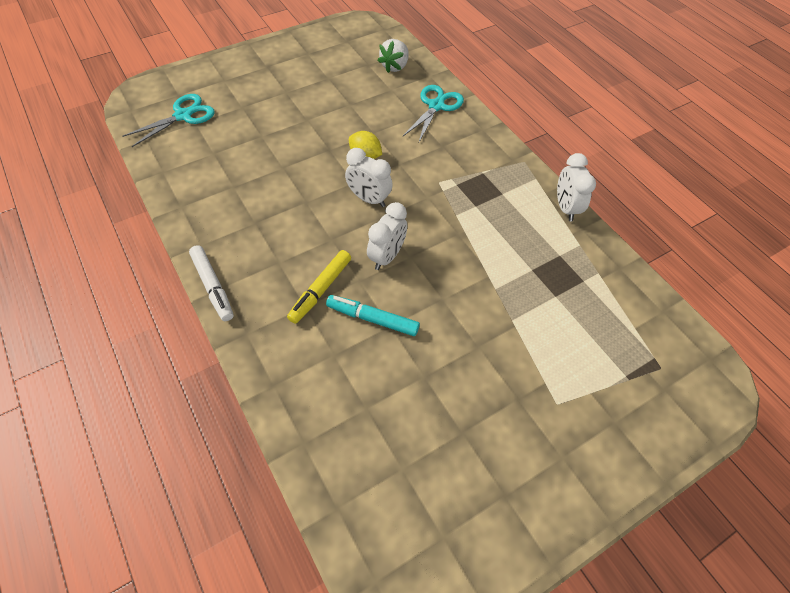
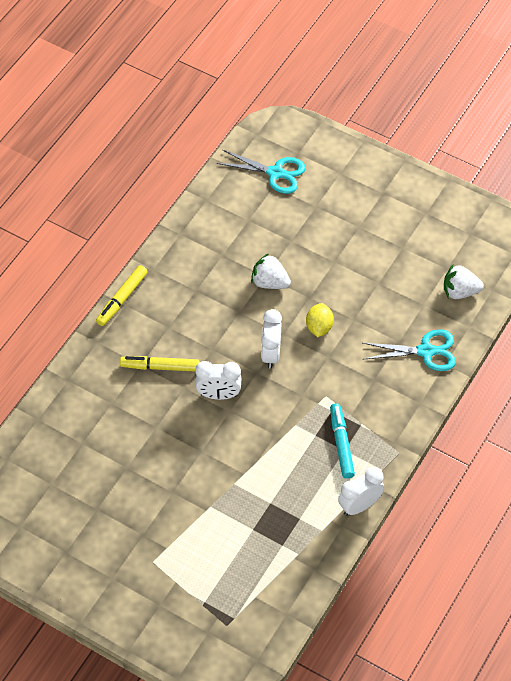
camera: 65 degrees right, 0 degrees up
white marker [189,245,234,321] -> yellow marker [96,265,148,326]
turquoise marker [326,295,420,336] -> turquoise marker moved to [330,403,355,479]
none -> white strawberry [251,253,291,289]

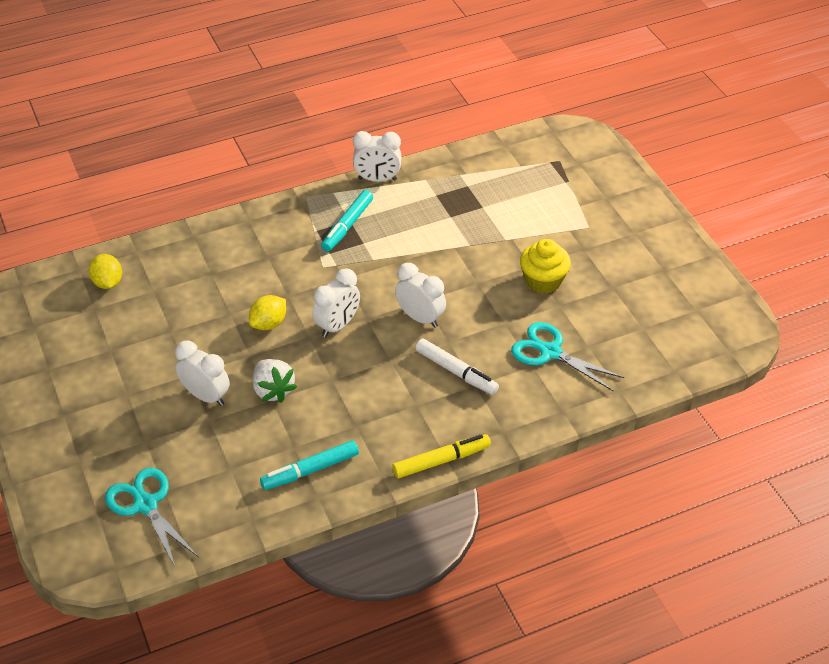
camera: 145 degrees left, 10 degrees down
yellow marker [120,356,200,371] -> white marker [415,339,499,395]
turquoise scissors [363,329,456,371] -> turquoise scissors moved to [511,322,624,391]
white strawberry [444,265,484,299] -> yellow lemon [89,254,122,289]
none -> white clock [175,341,230,406]
none -> turquoise marker [260,440,359,490]
none -> yellow cupcake [520,239,571,294]

